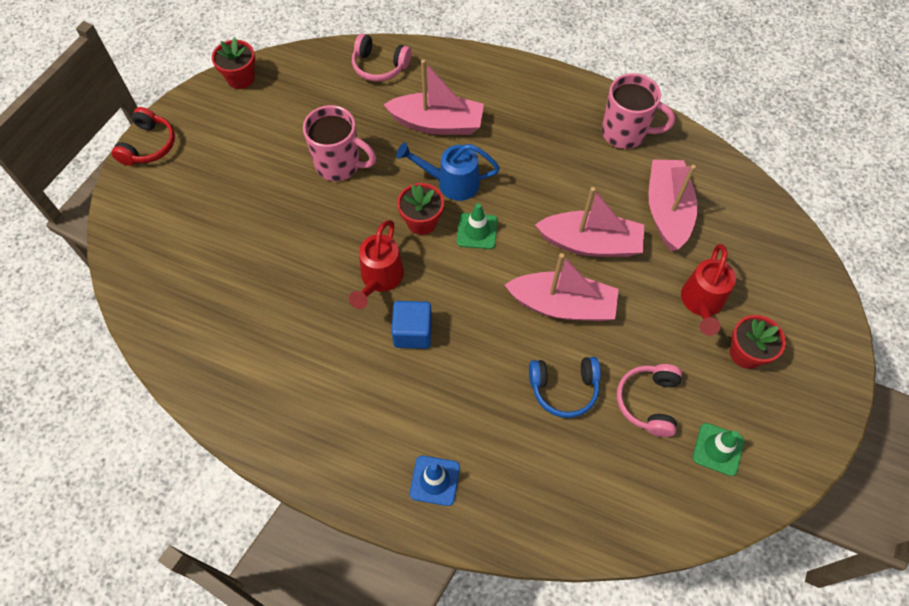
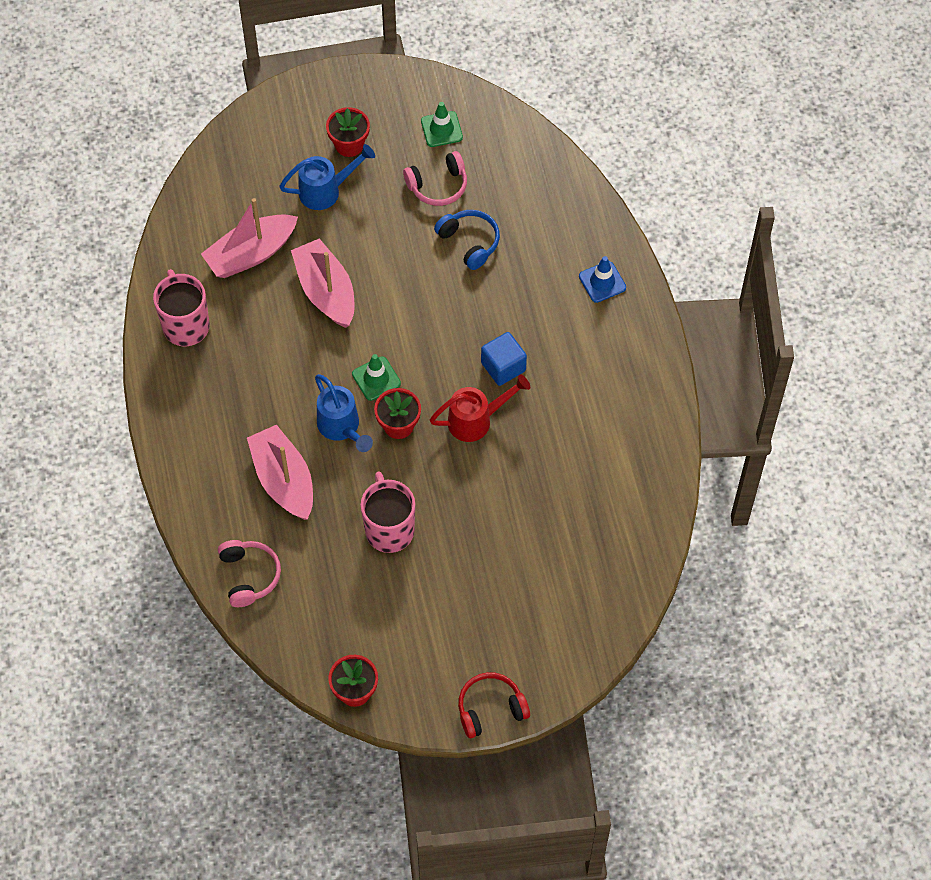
camera: 125 degrees left, 0 degrees up
pink boat [505,253,619,321] -> none
red watering can [681,244,736,336] -> blue watering can [279,144,375,210]

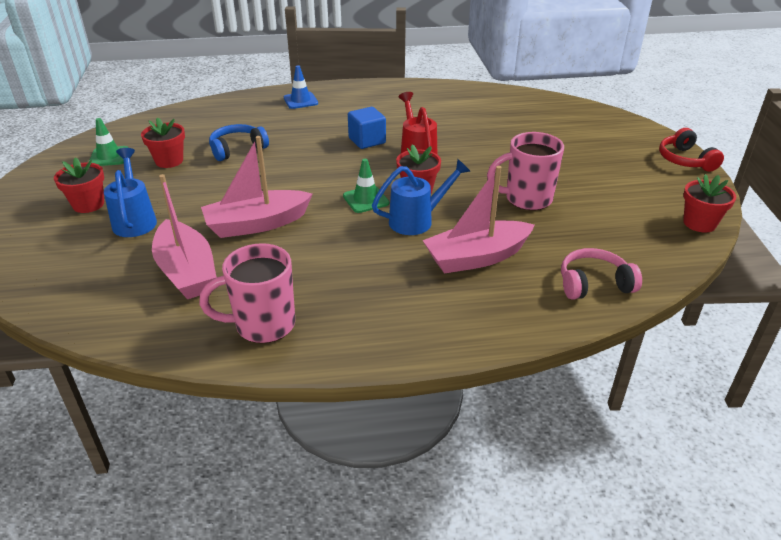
camera: 85 degrees left, 25 degrees down
pink headphones [403,151,467,206] -> red flower pot [141,117,185,168]

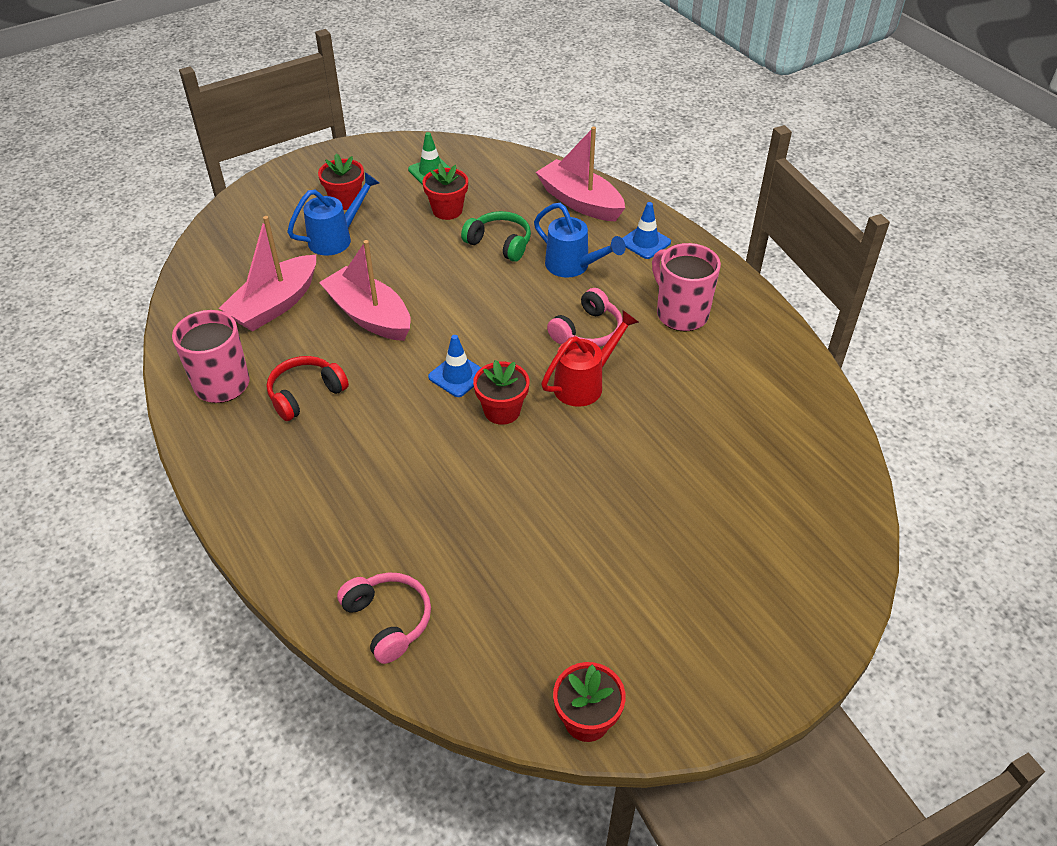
camera: 65 degrees right, 10 degrees up
blue headphones [209,124,269,161] -> green headphones [461,211,531,262]
green traffic cone [343,159,389,213] -> blue traffic cone [428,335,481,397]
blue cube [348,107,386,149] -> pink headphones [547,288,623,347]
blue watering can [372,159,470,235] -> blue watering can moved to [534,203,626,278]
pink boat [422,166,535,274] -> pink boat moved to [536,126,625,221]
pink mug [487,132,564,210] -> pink mug moved to [652,243,721,332]
red headphones [659,128,724,172] -> red headphones moved to [267,356,349,421]

